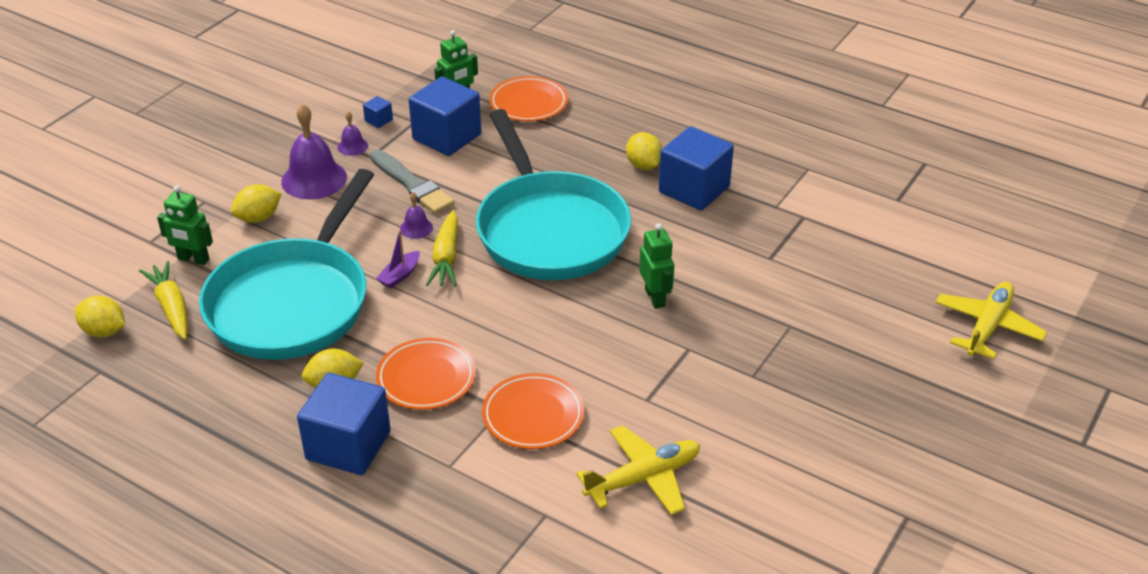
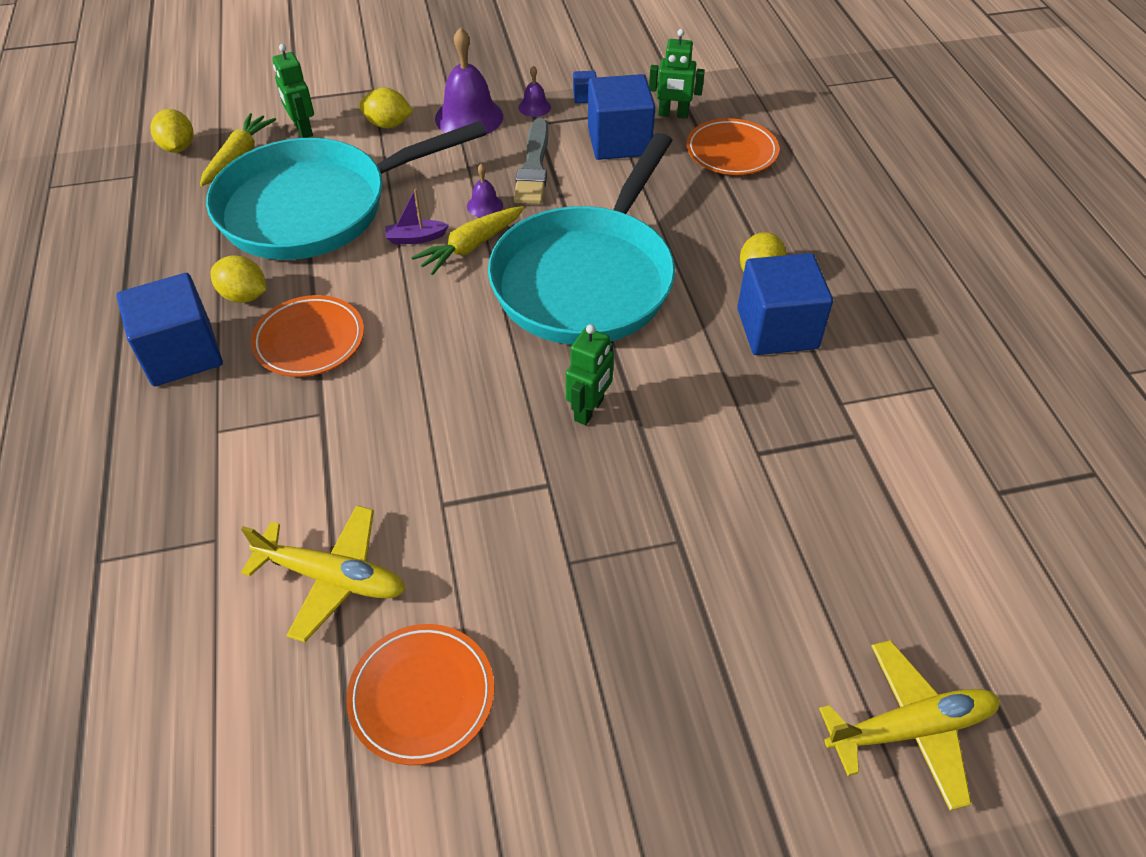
camera: 45 degrees right, 10 degrees up
orange plate [482,373,584,449] -> orange plate moved to [346,624,494,765]

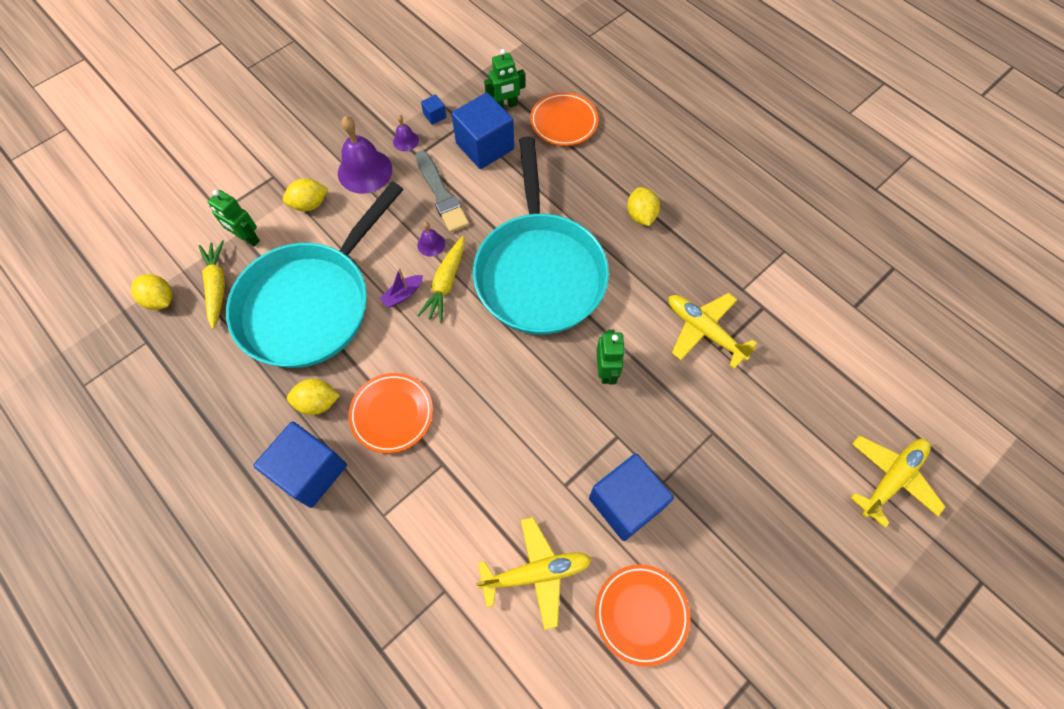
camera: 30 degrees left, 15 degrees up
blue cube [737,253,833,355] -> blue cube moved to [589,453,674,541]
none -> yellow plane [669,293,757,369]

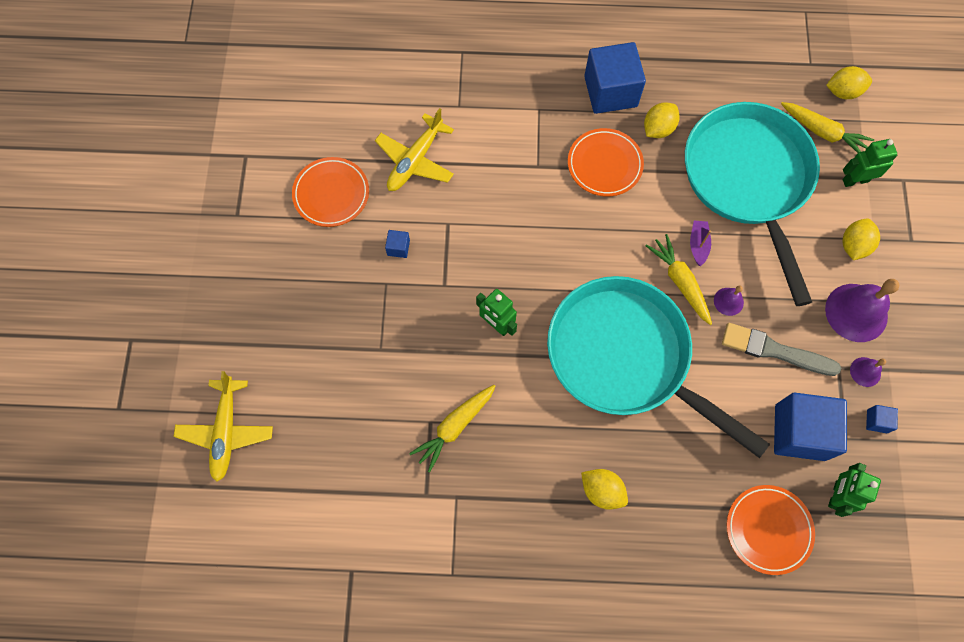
camera: 135 degrees right, 5 degrees up
blue cube [589,453,674,541] -> blue cube [385,230,410,258], size x0.41
yellow plane [669,293,757,369] -> yellow carrot [409,385,496,473]

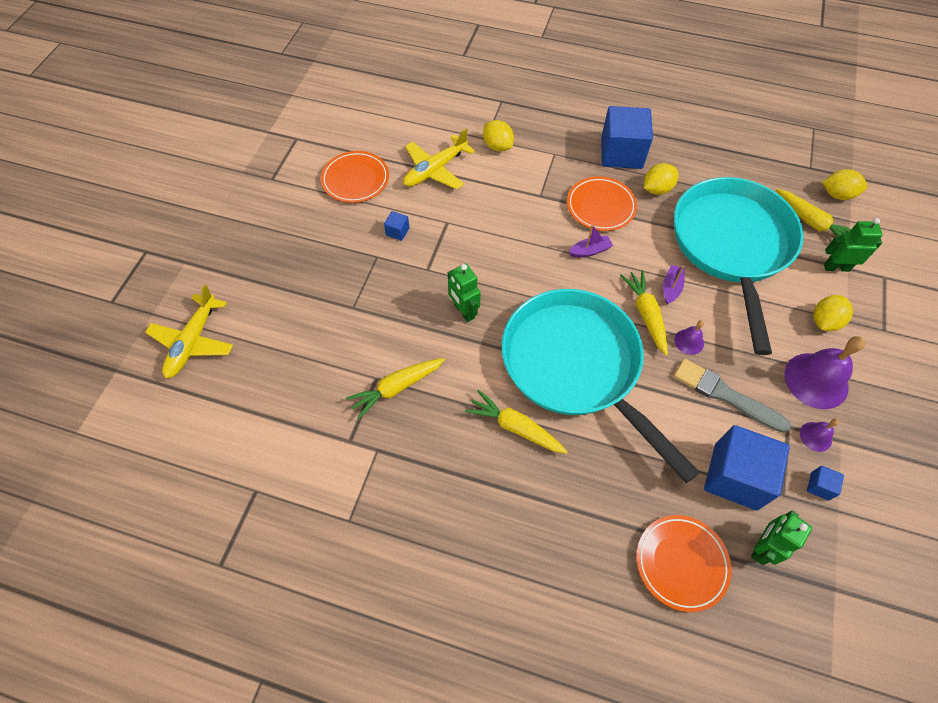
camera: 15 degrees right, 10 degrees down
yellow lemon [581,469,628,510] -> yellow lemon moved to [483,120,514,152]
none -> yellow carrot [465,390,568,454]
none -> purple boat [569,224,613,257]

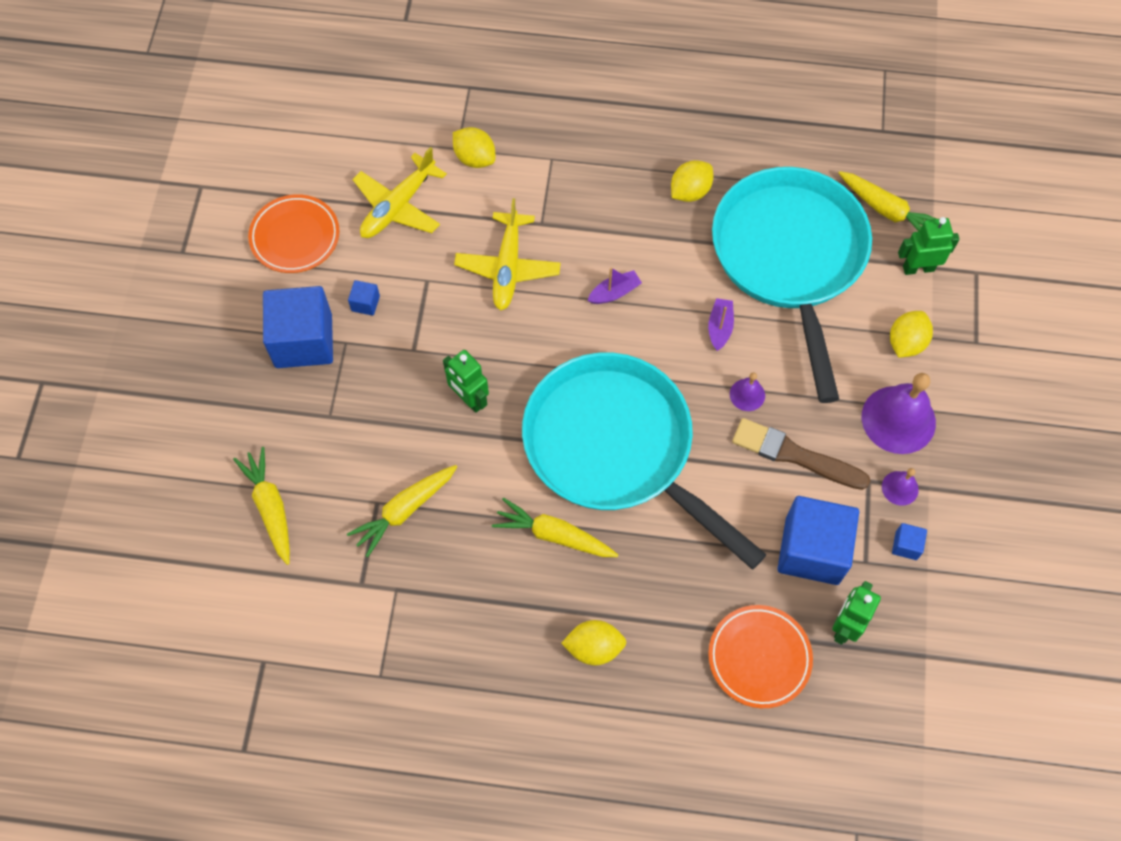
camera: 10 degrees left, 5 degrees up
yellow plane [145,284,233,378] -> yellow plane moved to [454,198,561,310]
orange plate [567,176,637,231] -> none
blue cube [601,106,653,169] -> blue cube moved to [263,286,333,368]
yellow carrot [620,270,668,356] -> yellow carrot moved to [233,447,290,565]
grey brush [674,359,791,433] -> brown brush [732,418,871,490]
yellow lemon [822,169,868,200] -> yellow lemon moved to [561,620,626,666]

